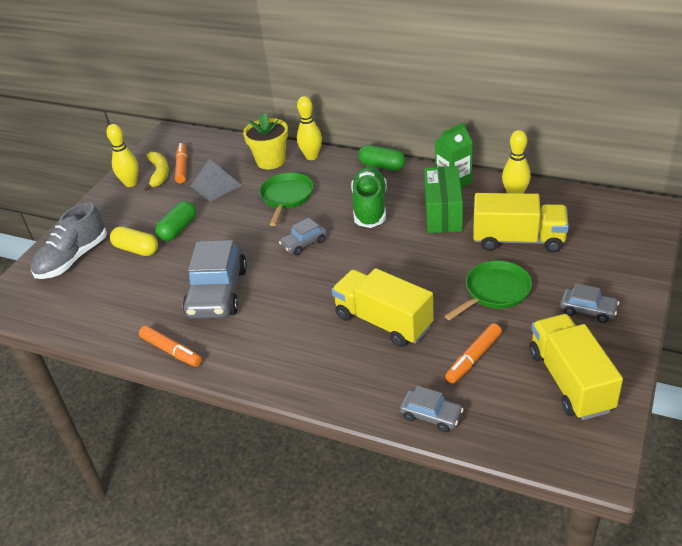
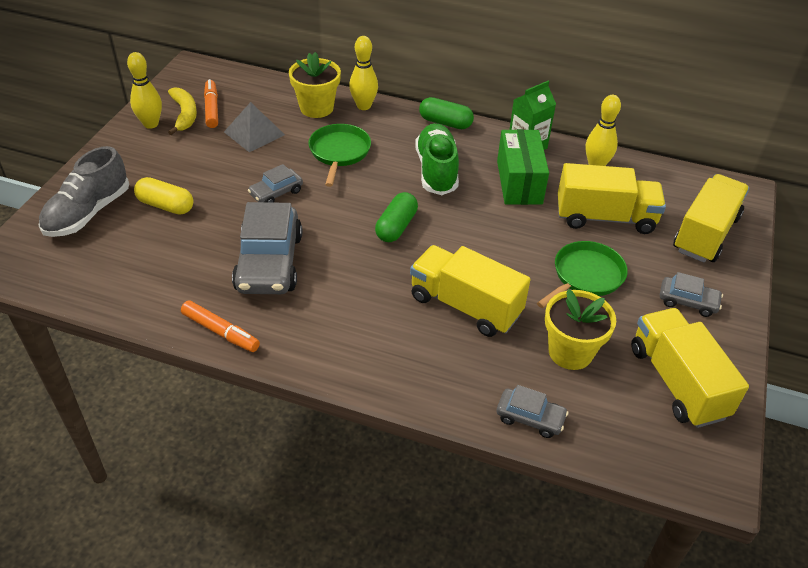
camera: 10 degrees left, 5 degrees up
green capsule [155,201,196,241] -> green capsule moved to [375,192,418,242]
grey car [279,218,327,255] -> grey car moved to [248,164,303,203]
orange marker [445,323,502,383] -> yellow flower pot [545,289,616,370]
none -> yellow truck [673,174,749,262]

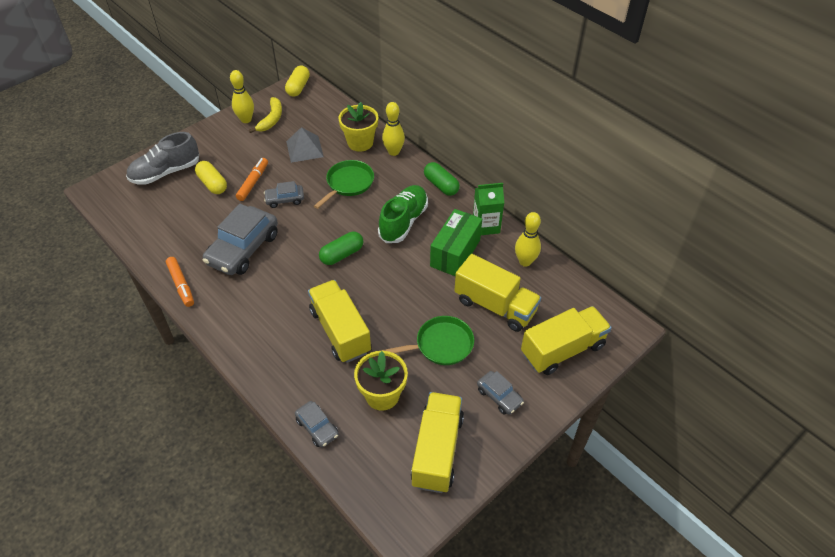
camera: 30 degrees right, 5 degrees up
orange marker [204,79,218,128] -> orange marker moved to [236,158,268,201]
none -> yellow capsule [285,66,310,97]

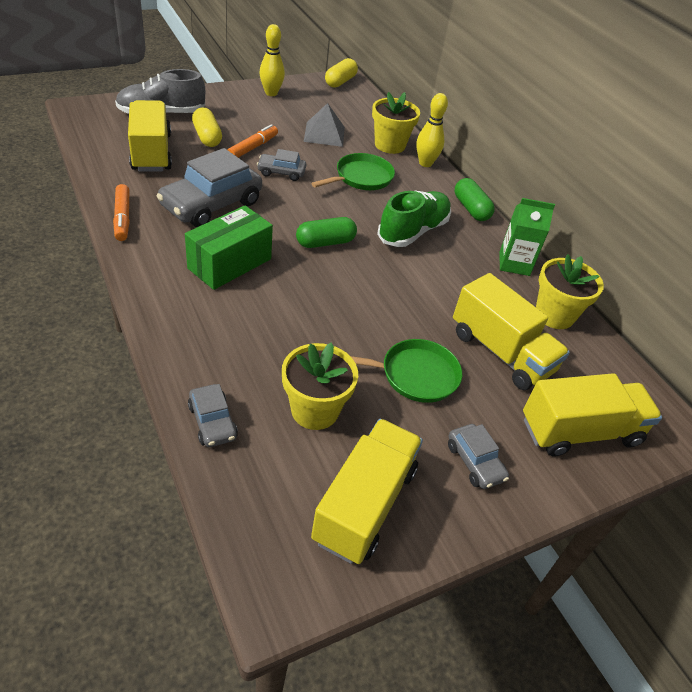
camera: 10 degrees right, 5 degrees down
yellow banana [249,97,282,133] -> none
yellow truck [308,280,371,363] -> yellow truck moved to [128,100,172,172]
green box [430,209,482,276] -> green box moved to [185,205,273,290]
yellow bowling pin [515,212,541,267] -> yellow flower pot [536,254,604,329]

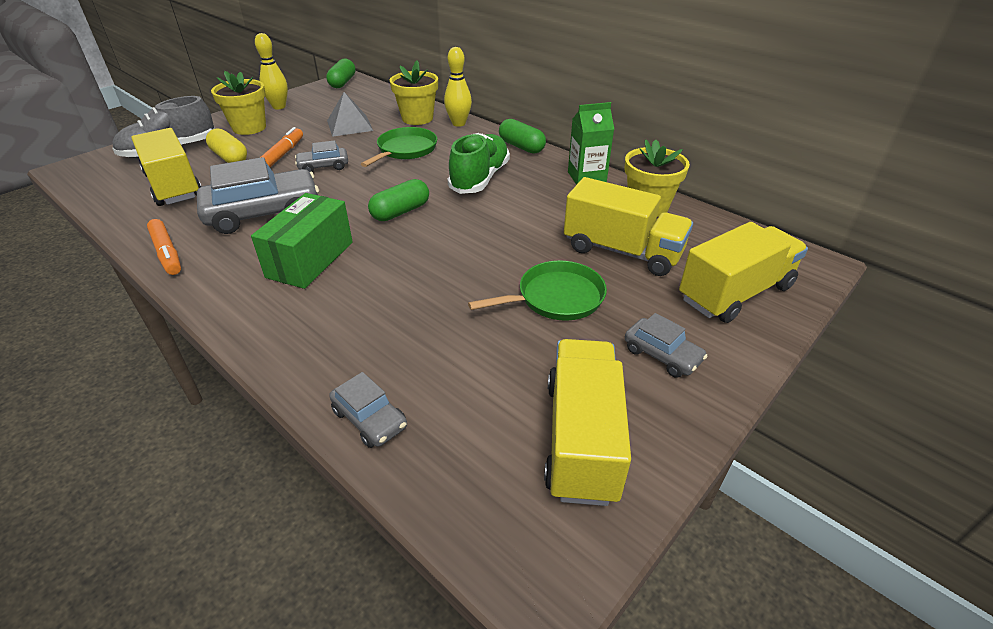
camera: 15 degrees left, 5 degrees down
grey car [157,148,262,227] -> grey car turned 135 degrees counterclockwise [197,157,319,234]
yellow flower pot [282,343,358,430] -> yellow flower pot moved to [211,71,266,135]
yellow capsule [325,58,358,88] -> green capsule [326,58,355,88]

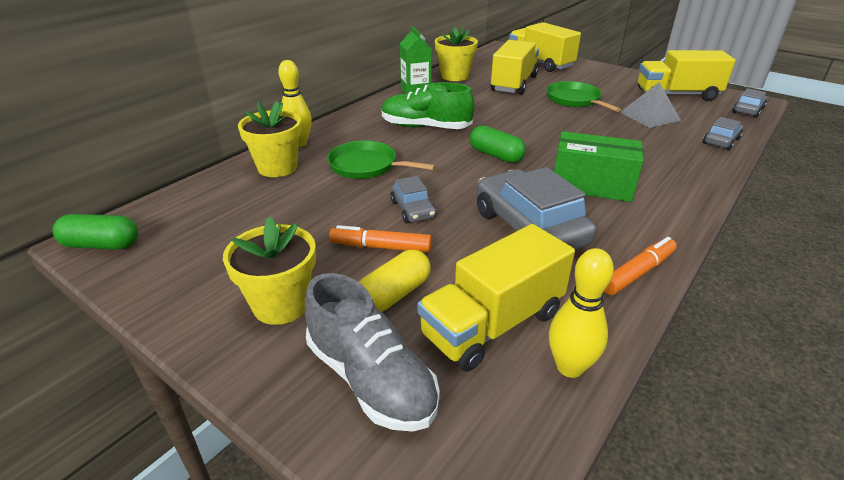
camera: 95 degrees left, 5 degrees down
yellow bowling pin [255,33,288,110] -> yellow bowling pin moved to [549,248,614,378]
grey pyramid [327,92,373,137] -> grey pyramid moved to [620,82,681,128]
green capsule [499,119,546,154] -> none
grey car [625,313,707,378] -> grey car moved to [732,88,767,118]

